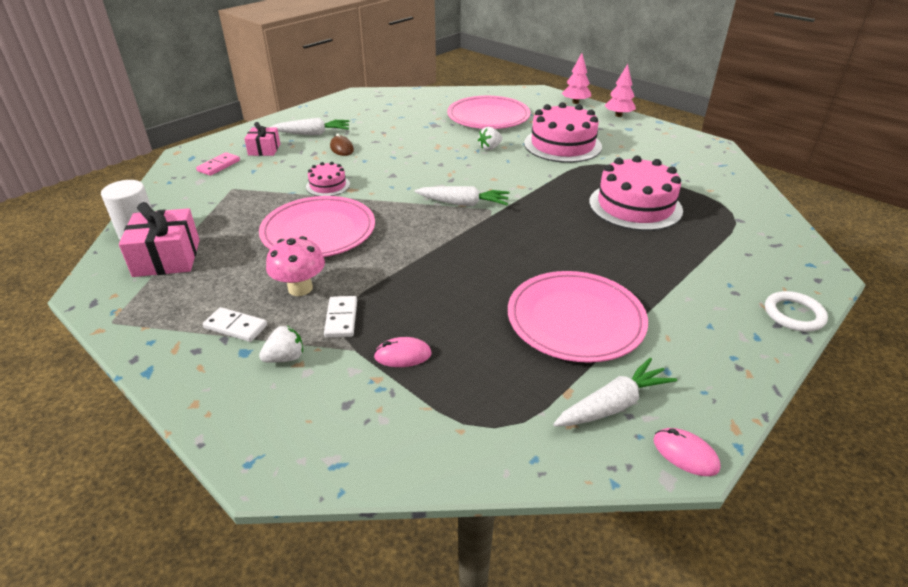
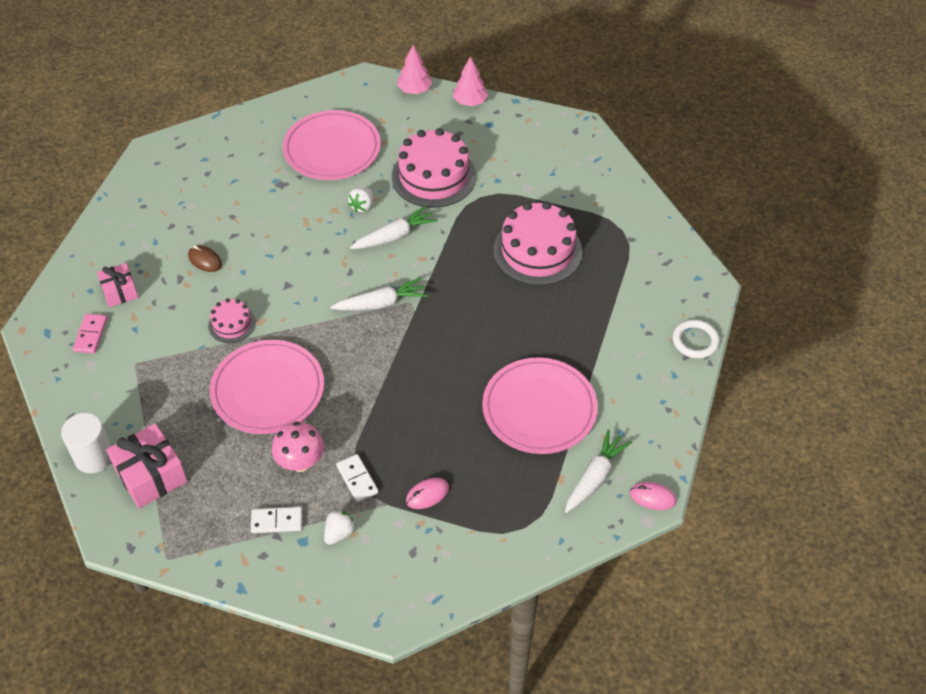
camera: 25 degrees left, 15 degrees up
white carrot [271,118,349,135] -> white carrot moved to [350,205,438,249]

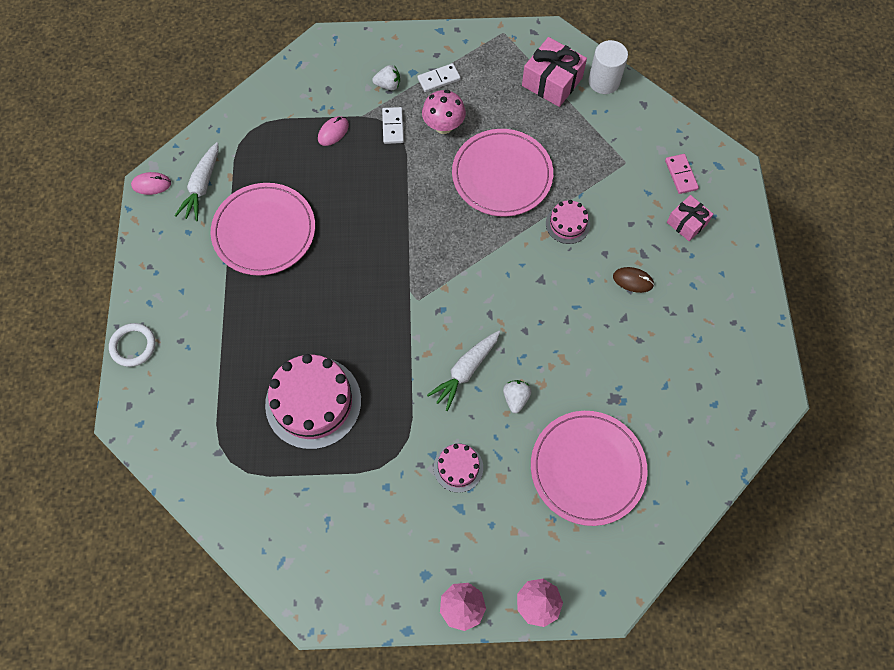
camera: 160 degrees right, 15 degrees up
white strawberry [324,509,356,545] -> white strawberry turned 105 degrees counterclockwise [372,65,400,90]
white carrot [331,277,428,311] -> none
white domino [336,454,378,503] -> white domino turned 45 degrees clockwise [382,107,404,144]
pink cake [392,128,476,208] -> pink cake [434,443,483,493], size x0.51

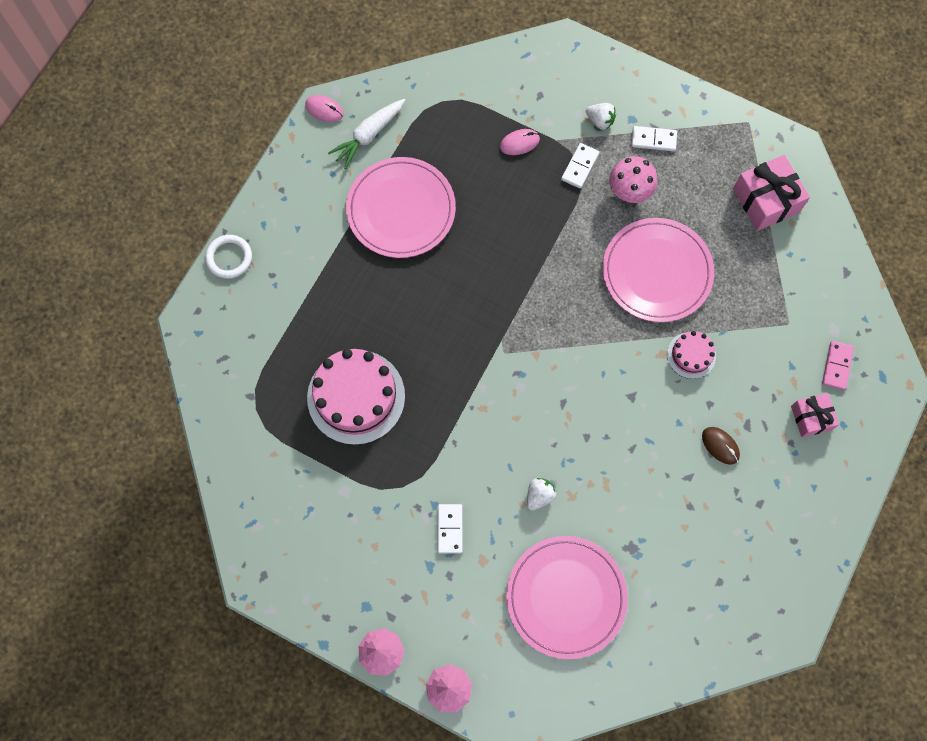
camera: 30 degrees right, 5 degrees up
white carrot [427,331,500,411] -> none
pink cake [434,443,483,493] -> white domino [438,504,462,554]
white cylinder [588,40,628,94] -> none

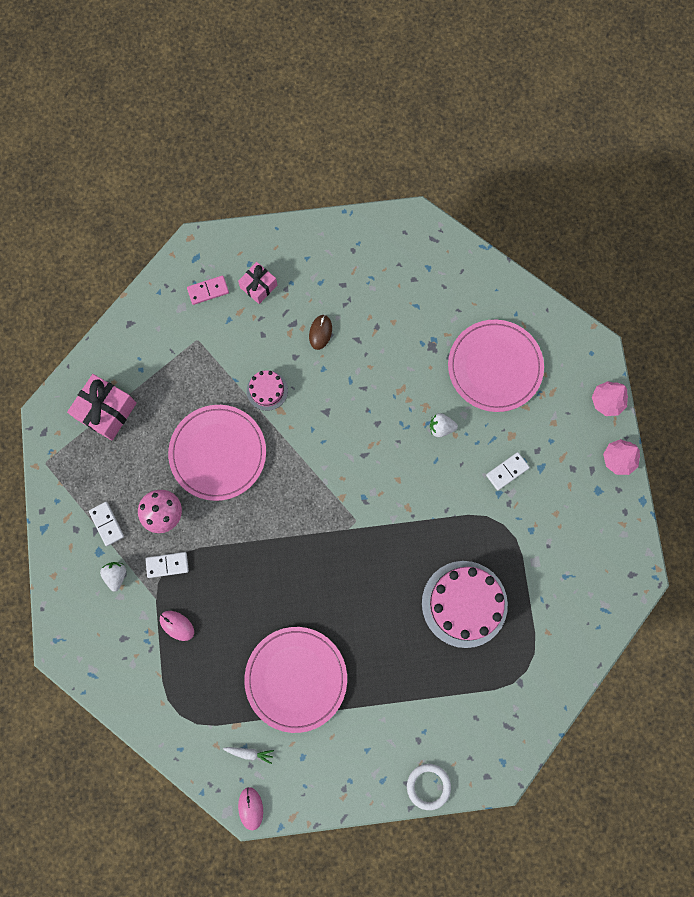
camera: 125 degrees left, 5 degrees up
white carrot [328,99,405,169] -> white carrot [223,747,274,764], size x0.55

